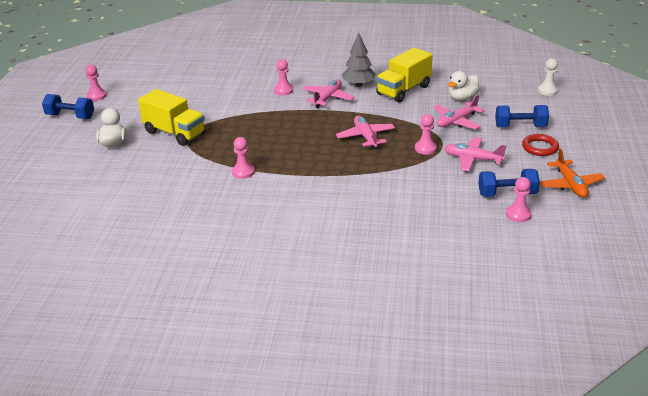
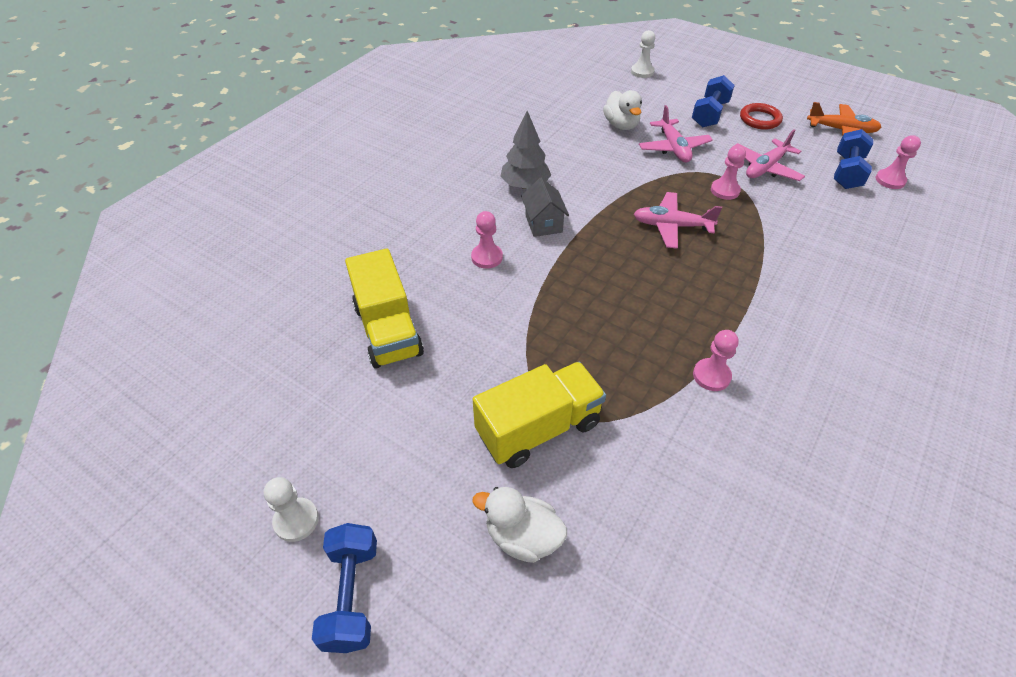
camera: 65 degrees left, 15 degrees up
blue dumbbell [42,94,94,119] -> blue dumbbell turned 45 degrees counterclockwise [312,523,377,653]
pink pawn [85,64,107,101] -> white pawn [264,477,319,542]
pink plane [303,80,355,108] -> grey house [521,177,569,237]
yellow truck [376,48,433,103] -> yellow truck moved to [345,248,424,369]

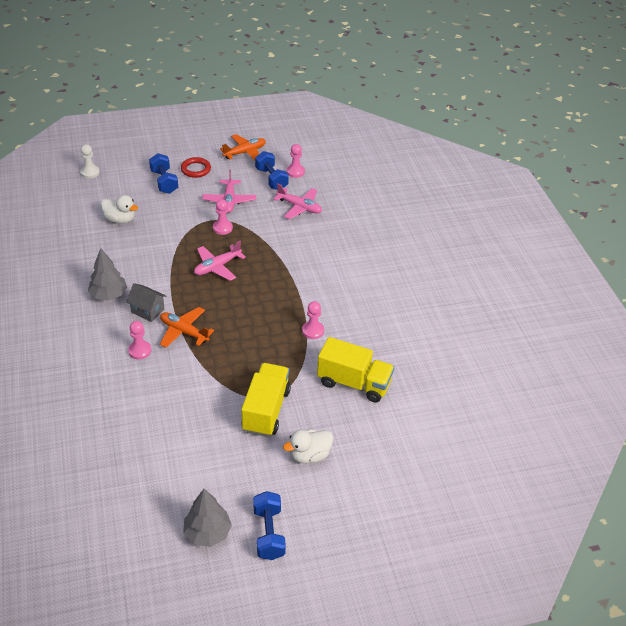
camera: 50 degrees left, 5 degrees down
white pawn [264,477,319,542] -> grey tree [183,489,232,547]
blue dumbbell [312,523,377,653] -> blue dumbbell turned 45 degrees clockwise [253,491,286,560]
yellow truck [345,248,424,369] -> yellow truck moved to [317,337,394,403]
pink plane [639,105,713,162] -> pink plane moved to [273,183,322,219]
none -> orange plane [160,307,214,348]

